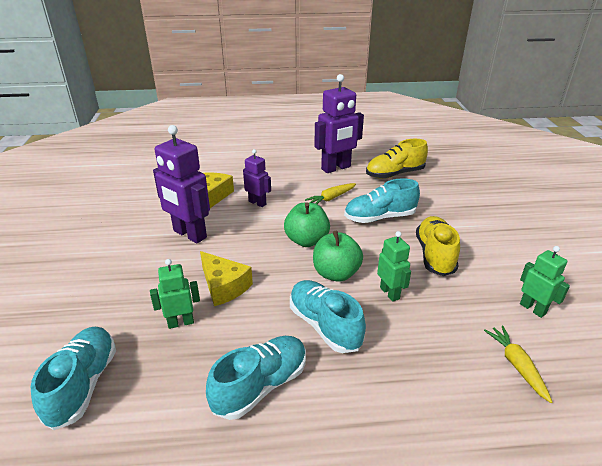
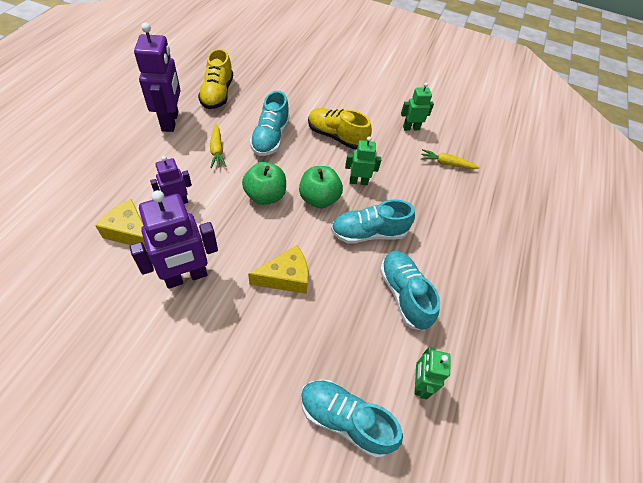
camera: 70 degrees left, 20 degrees up
green robot [150,259,200,329] -> green robot moved to [415,347,451,399]

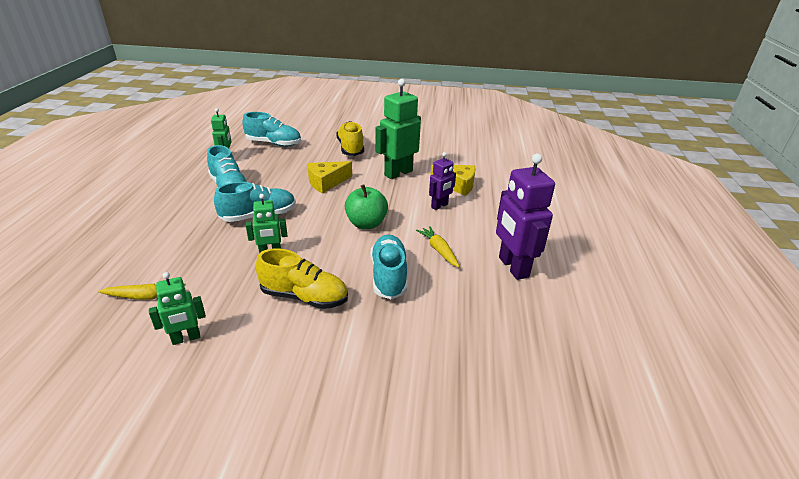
camera: 170 degrees right, 20 degrees down
purple robot [130,190,218,289] -> green robot [375,79,421,179]
yellow shoe [198,49,233,109] -> yellow shoe moved to [336,121,364,156]
green apple [299,166,343,208] -> none

